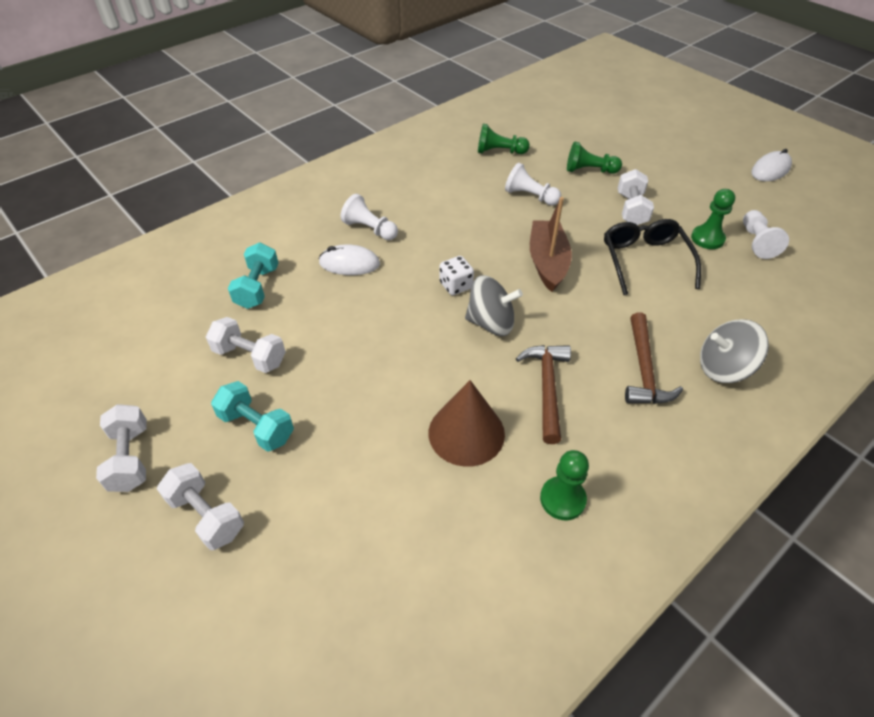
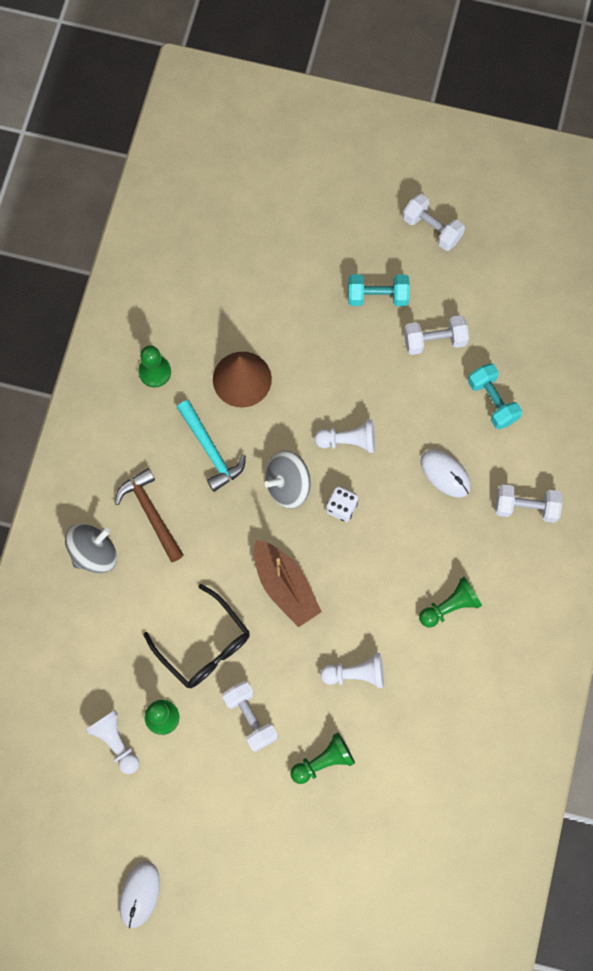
camera: 145 degrees right, 25 degrees up
white dumbbell [157,463,244,550] -> white dumbbell moved to [496,484,563,523]
white mouse [319,244,380,275] -> white mouse turned 75 degrees clockwise [421,449,471,498]
white pawn [341,194,398,240] -> white pawn moved to [315,420,375,453]
green pawn [478,124,530,154] -> green pawn moved to [419,577,482,628]
brown hammer [516,345,571,444] -> turquoise hammer [177,400,246,492]

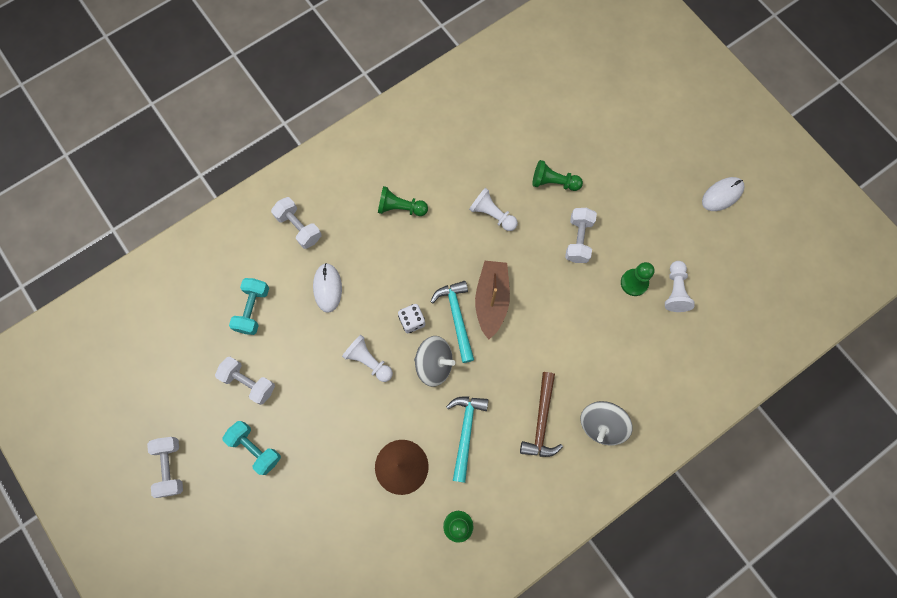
camera: 140 degrees left, 0 degrees up
grey spinning top [65,524,117,573] -> grey spinning top turned 60 degrees counterclockwise [580,401,633,446]
black glasses [143,584,250,688] -> none
none -> turquoise hammer [430,281,474,363]

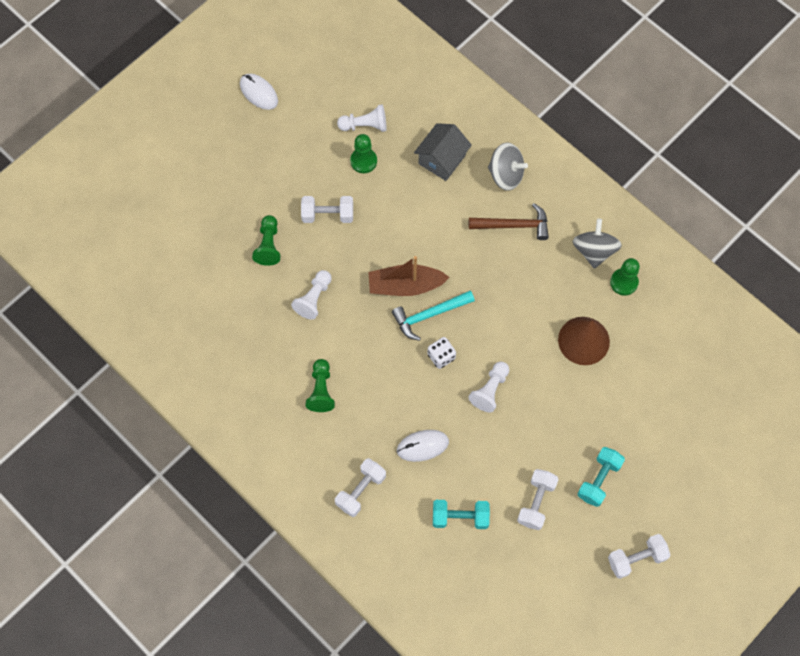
camera: 100 degrees left, 5 degrees down
grey spinning top [414,336,455,387] -> grey spinning top moved to [573,219,622,269]
turquoise hammer [446,396,488,483] -> none
none -> grey house [414,123,472,181]

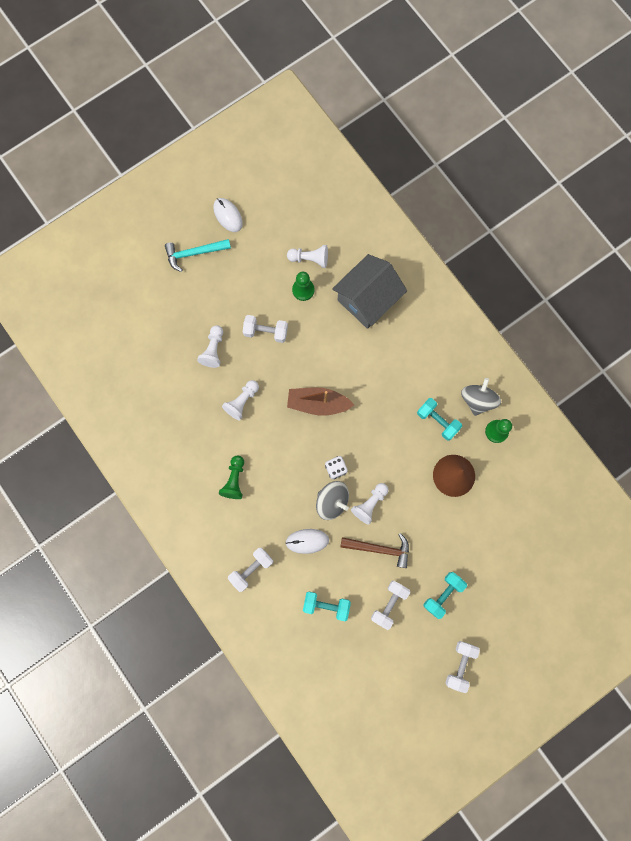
camera: 10 degrees right, 10 degrees up
green pawn [252,215,280,266] -> white pawn [197,325,223,368]
turquoise hammer [392,290,475,341] -> turquoise hammer moved to [165,239,231,272]
grey house [414,123,472,181] -> grey house [332,254,407,329], size x1.51
brown hammer [469,203,549,240] -> brown hammer moved to [340,533,409,568]
grey spinning top [488,142,528,191] -> grey spinning top moved to [316,481,349,520]
white dumbbell [608,534,671,579] -> white dumbbell turned 60 degrees counterclockwise [445,641,480,693]
none -> turquoise dumbbell [417,398,462,441]

